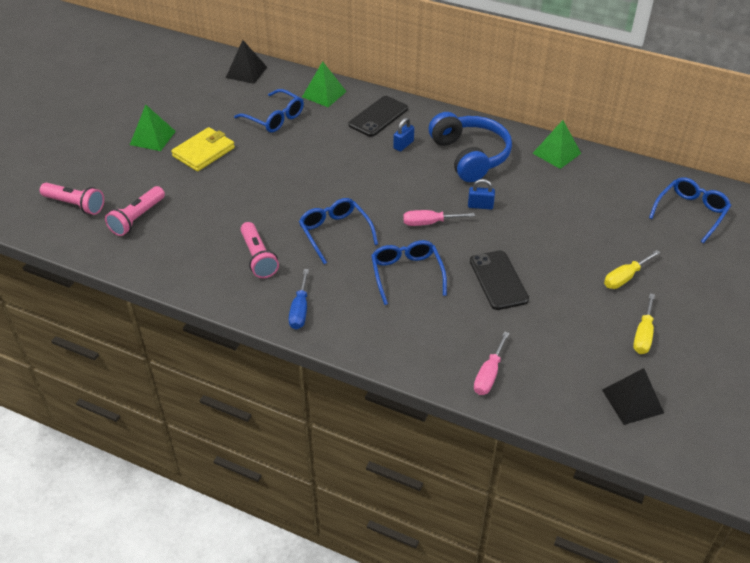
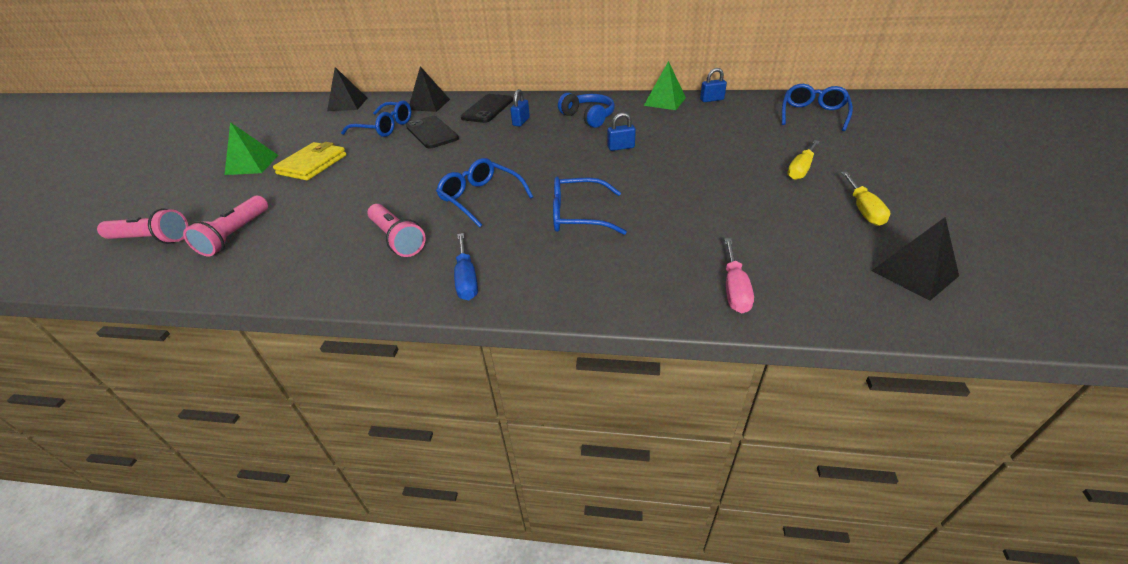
camera: 15 degrees left, 5 degrees down
green pyramid [302,61,347,107] -> black pyramid [410,66,450,112]
blue glasses [371,240,447,305] -> blue glasses turned 60 degrees counterclockwise [553,177,627,235]
pink screwdriver [403,210,475,226] -> none
blue headphones [429,112,512,182] -> blue headphones [558,93,615,128], size x0.66
black phone [470,250,529,310] -> black phone moved to [406,116,459,148]
none -> blue padlock [700,68,727,102]

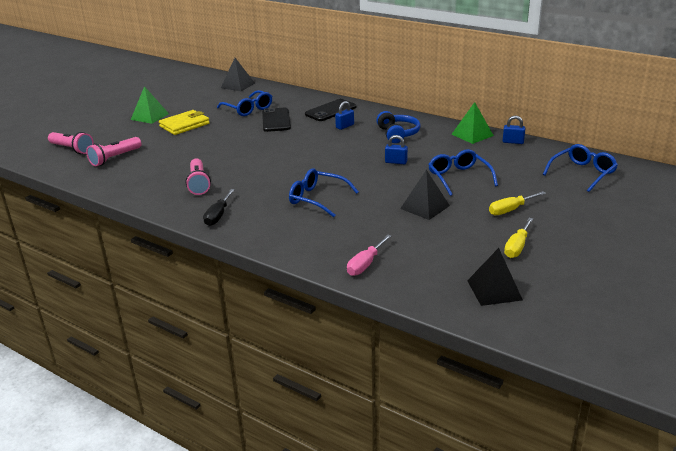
camera: 25 degrees right, 10 degrees down
black pyramid [410,66,450,112] -> black pyramid moved to [400,170,450,220]
blue glasses [436,158,533,228] -> blue glasses moved to [428,149,498,196]
blue screwdriver [454,233,478,300] -> black screwdriver [203,189,235,226]

